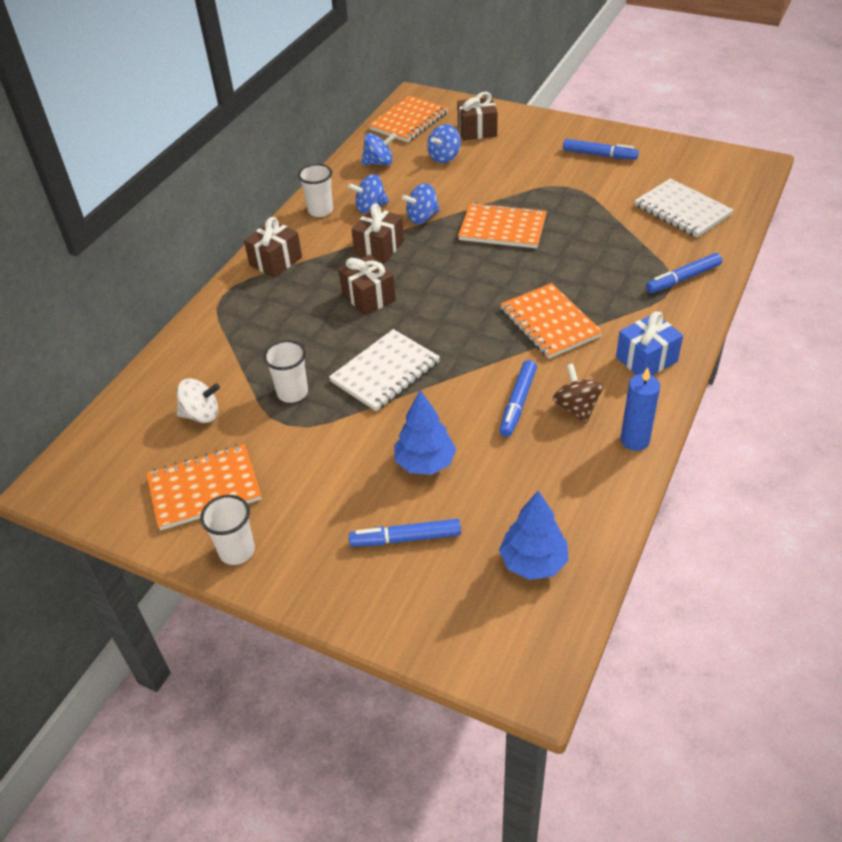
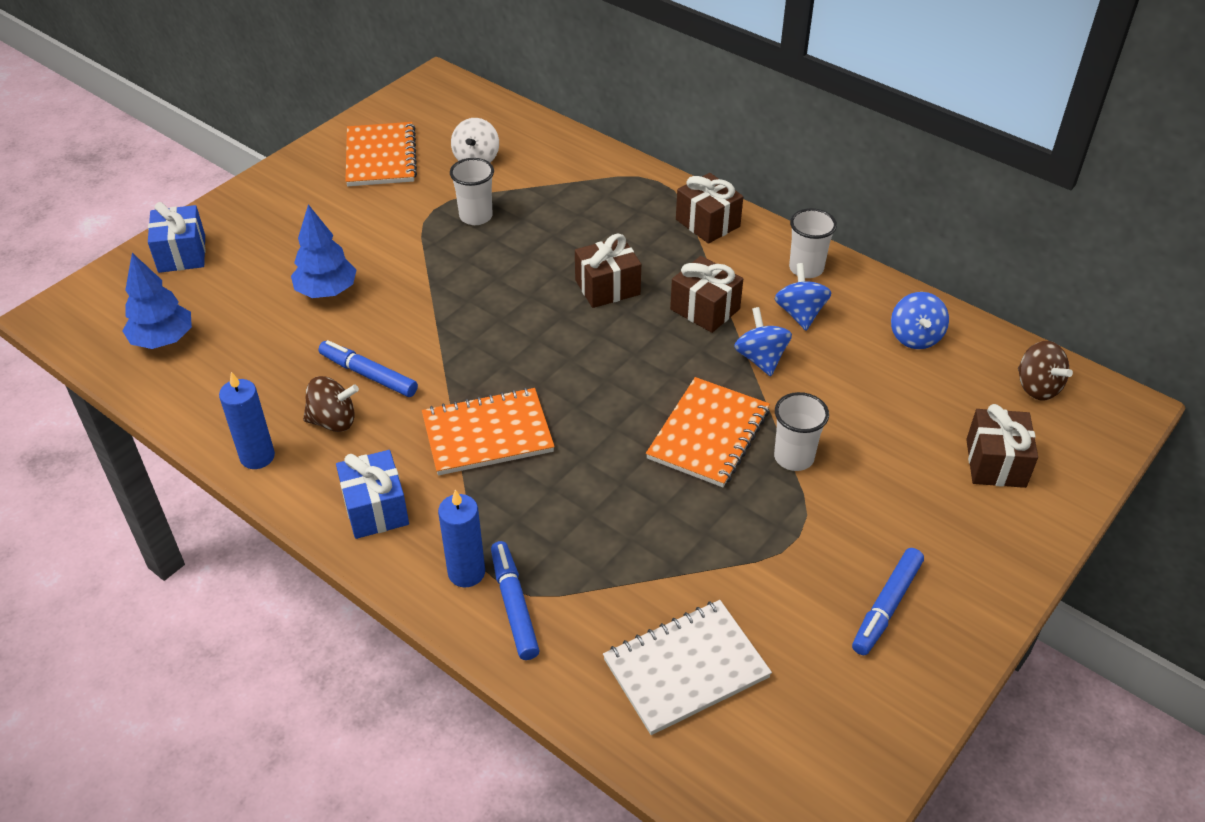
camera: 100 degrees right, 0 degrees up
white cup [200,495,255,565] -> white cup moved to [774,392,829,471]
white notebook [329,329,440,411] -> none
blue marker [349,519,461,547] -> none
orange notebook [369,95,448,142] -> brown spinning top [1018,341,1073,401]
blue spinning top [427,124,461,163] -> none
none -> blue gift [148,202,206,273]
none -> blue candle [438,489,485,587]

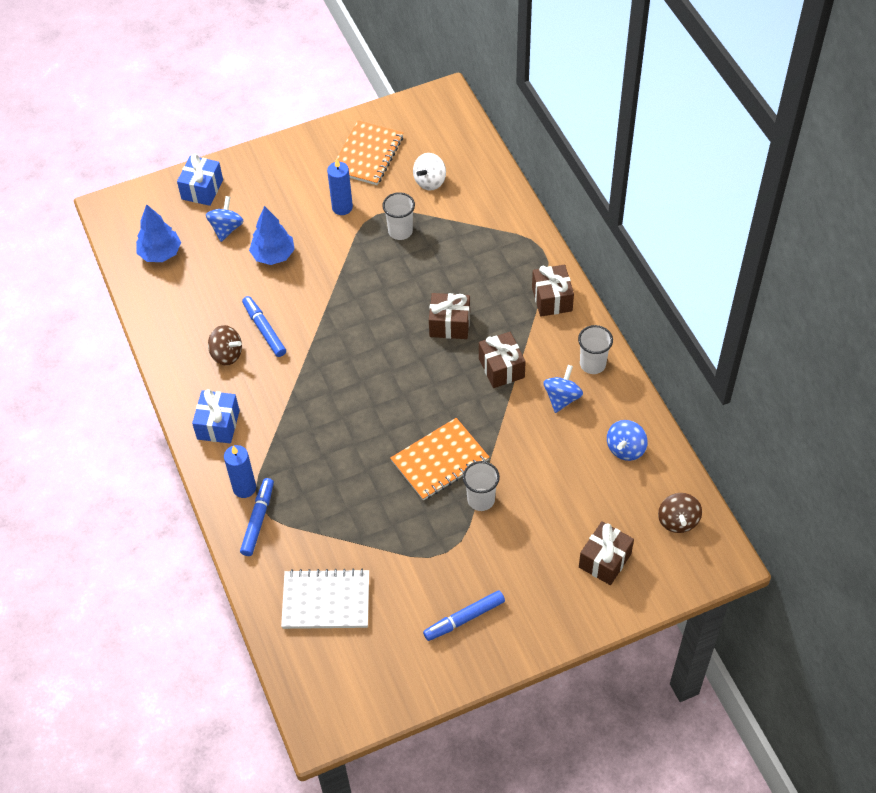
camera: 30 degrees right, 10 degrees up
blue candle [219,372,275,469] -> blue candle moved to [327,158,353,215]
orange notebook [422,387,555,476] -> none
blue spinning top [734,307,792,376] -> blue spinning top moved to [206,196,244,242]

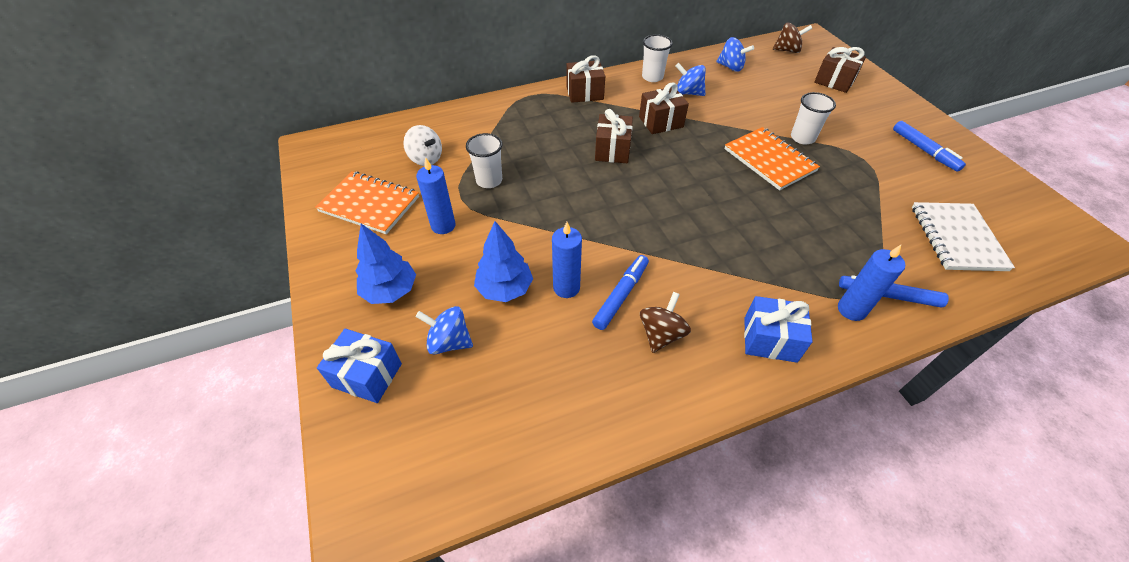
camera: 90 degrees left, 5 degrees down
blue tree [136,204,181,262] -> blue tree moved to [356,223,416,304]
blue marker [242,296,286,357] -> blue marker turned 150 degrees clockwise [592,255,649,330]
none -> blue candle [552,222,582,298]

